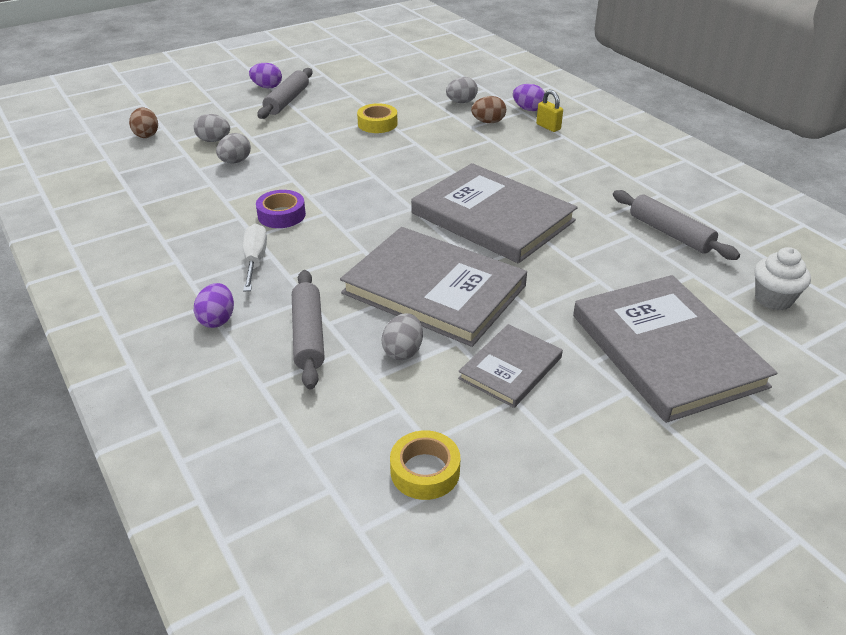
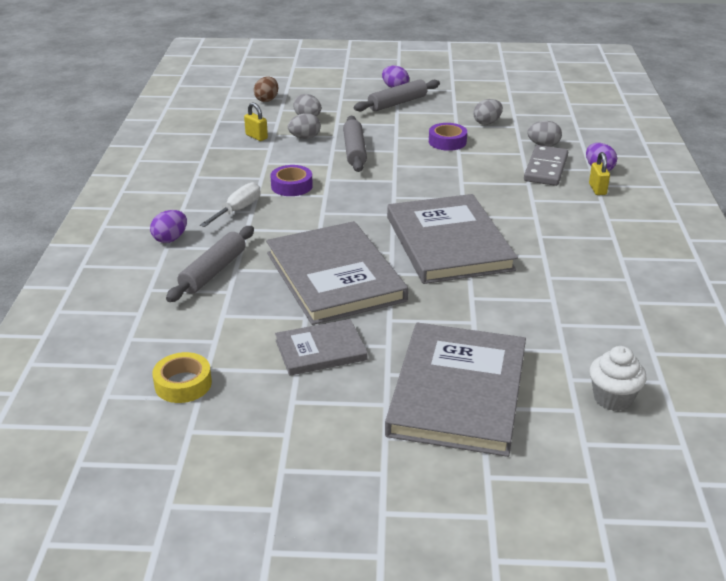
camera: 35 degrees right, 5 degrees down
yellow tape [357,103,398,133] -> purple tape [429,123,467,151]
grey egg [382,313,423,360] -> grey egg moved to [474,99,503,125]
brown egg [471,96,506,123] -> grey domino [524,145,568,186]
grey rolling pin [613,190,740,260] -> grey rolling pin moved to [343,116,367,172]
none -> yellow padlock [244,102,268,141]

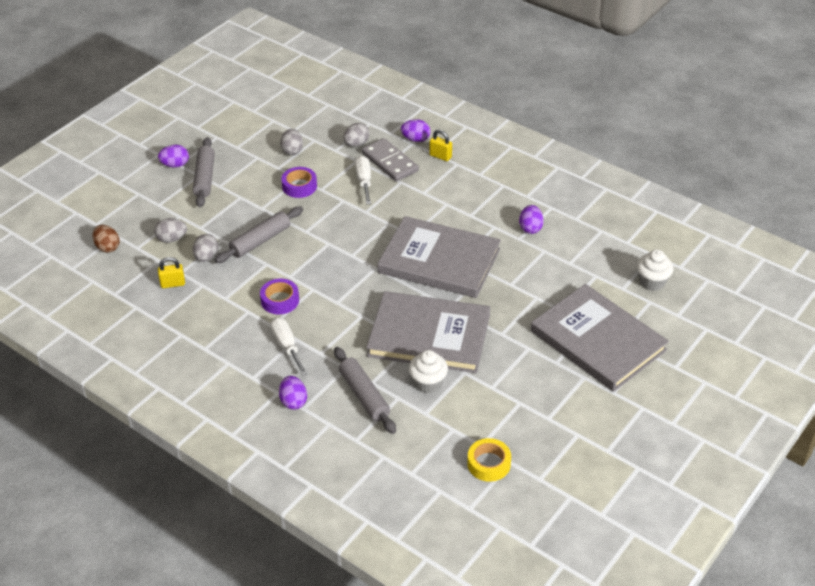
camera: 55 degrees left, 10 degrees up
grey book [275,319,368,376] -> none
grey rolling pin [343,116,367,172] -> grey rolling pin turned 75 degrees counterclockwise [215,207,303,263]
none -> white screwdriver [355,156,371,204]
none -> white cupcake [409,350,448,394]
none -> purple egg [519,205,544,234]

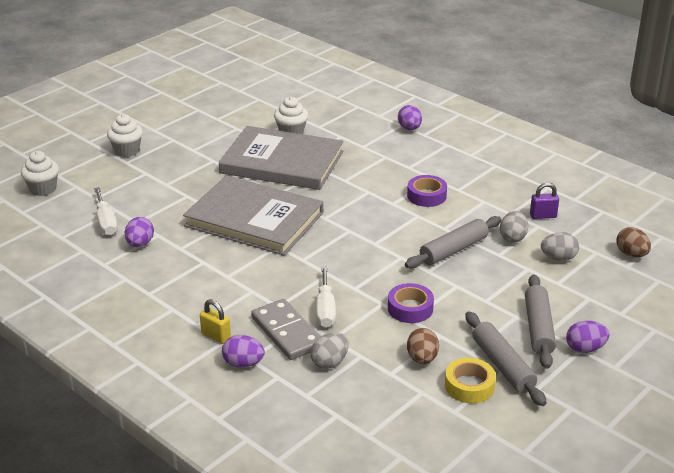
camera: 175 degrees left, 10 degrees down
yellow padlock [158,257,185,288] -> purple padlock [530,182,559,219]
white screwdriver [271,317,307,376] -> white screwdriver moved to [94,188,118,236]
grey egg [280,129,303,155] -> brown egg [407,328,439,364]
grey rolling pin [334,347,396,434] -> grey rolling pin moved to [465,312,547,406]
yellow tape [467,438,511,482] -> yellow tape moved to [445,358,496,403]
grey book [531,284,669,392] -> white cupcake [107,114,143,157]

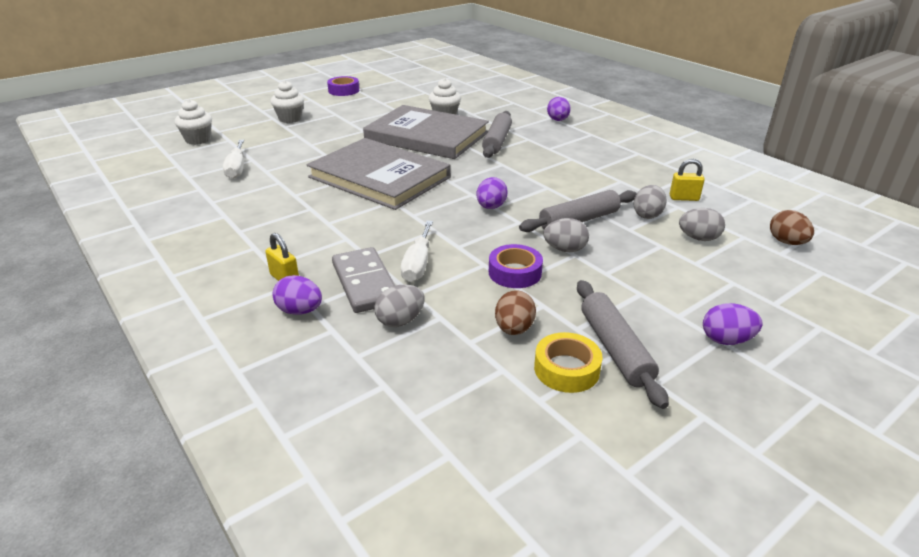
camera: 10 degrees right, 0 degrees up
purple egg [125,217,154,247] -> purple egg moved to [476,177,508,209]
purple tape [407,175,447,207] -> purple tape moved to [327,76,359,96]
grey rolling pin [525,274,556,369] -> grey rolling pin moved to [482,111,512,158]
purple padlock [530,182,559,219] -> yellow padlock [670,159,705,201]
none -> grey egg [543,218,589,252]

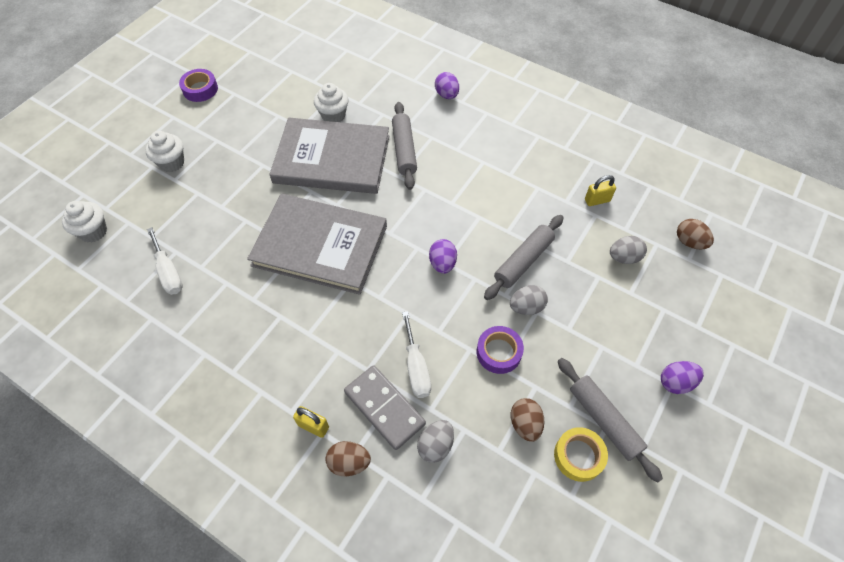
camera: 20 degrees left, 25 degrees up
purple egg [272,275,322,315] -> brown egg [325,441,371,476]
grey egg [634,185,667,219] -> none

